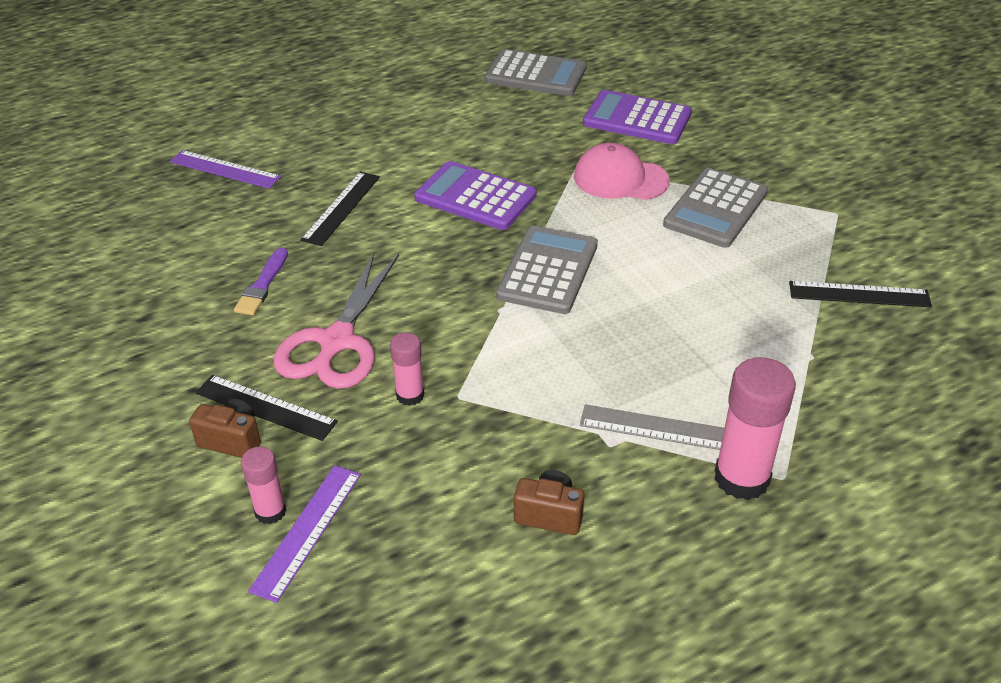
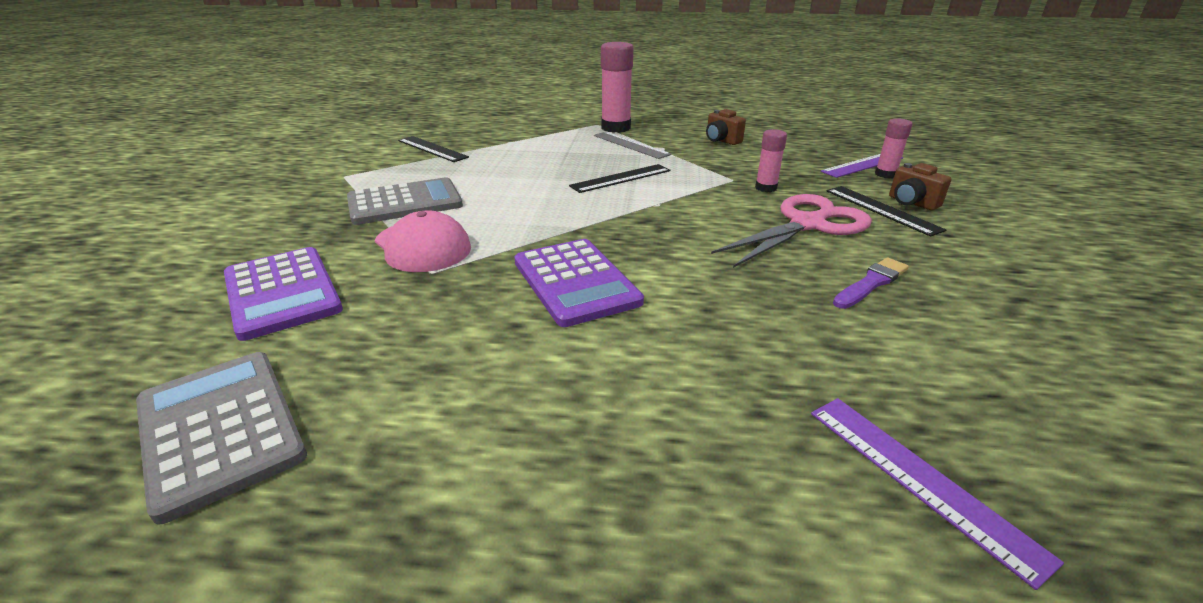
camera: 145 degrees left, 10 degrees down
black ruler [301,172,380,246] -> black ruler moved to [569,164,670,193]
grey calculator [496,226,598,314] -> none

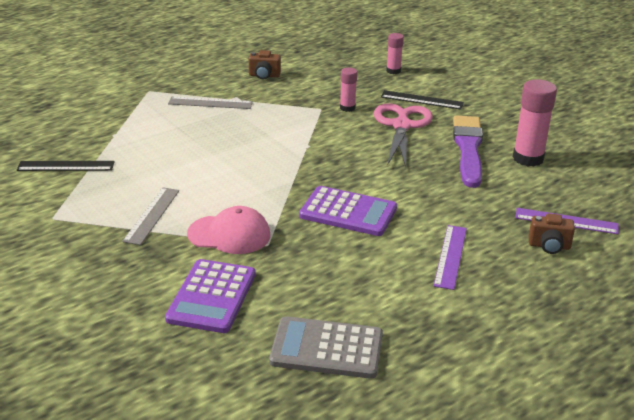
camera: 45 degrees left, 0 degrees up
purple calculator [224,247,343,341] -> purple calculator turned 90 degrees clockwise [165,259,256,333]
grey calculator [347,177,463,225] -> grey ruler [122,187,179,245]
black ruler [569,164,670,193] -> none
pink glue stick [601,42,633,133] -> pink glue stick moved to [513,79,557,166]
purple ruler [821,154,903,178] -> purple ruler moved to [434,225,467,290]
purple brush [833,257,909,309] -> purple brush [453,116,483,188], size x1.93
brown camera [889,163,952,210] -> brown camera moved to [529,214,575,254]

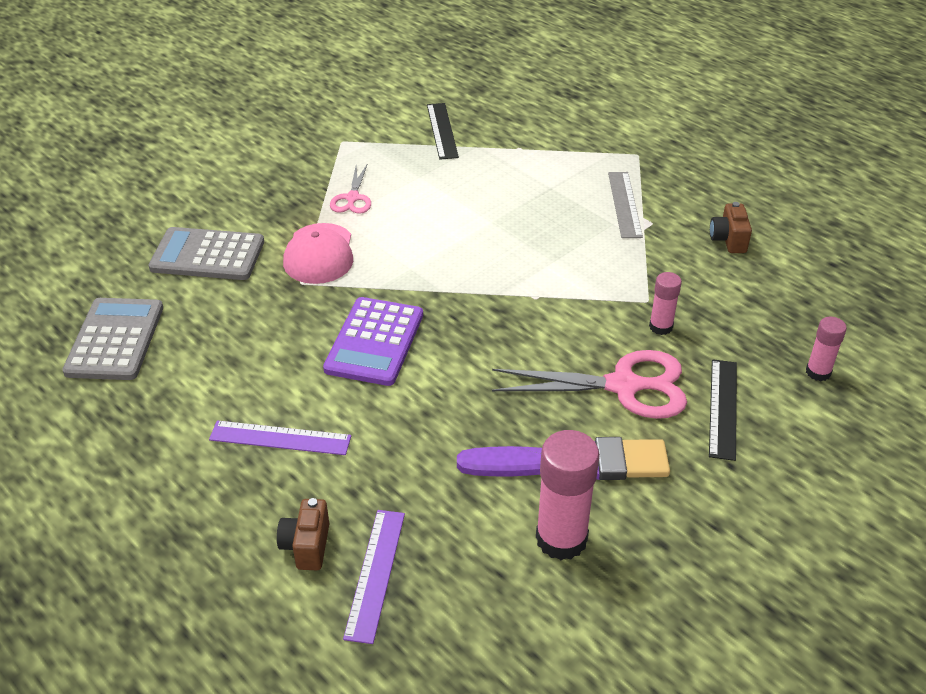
camera: 85 degrees right, 10 degrees up
grey ruler [122,187,179,245] -> pink scissors [330,163,371,214]
purple calculator [165,259,256,333] -> grey calculator [148,227,264,280]

